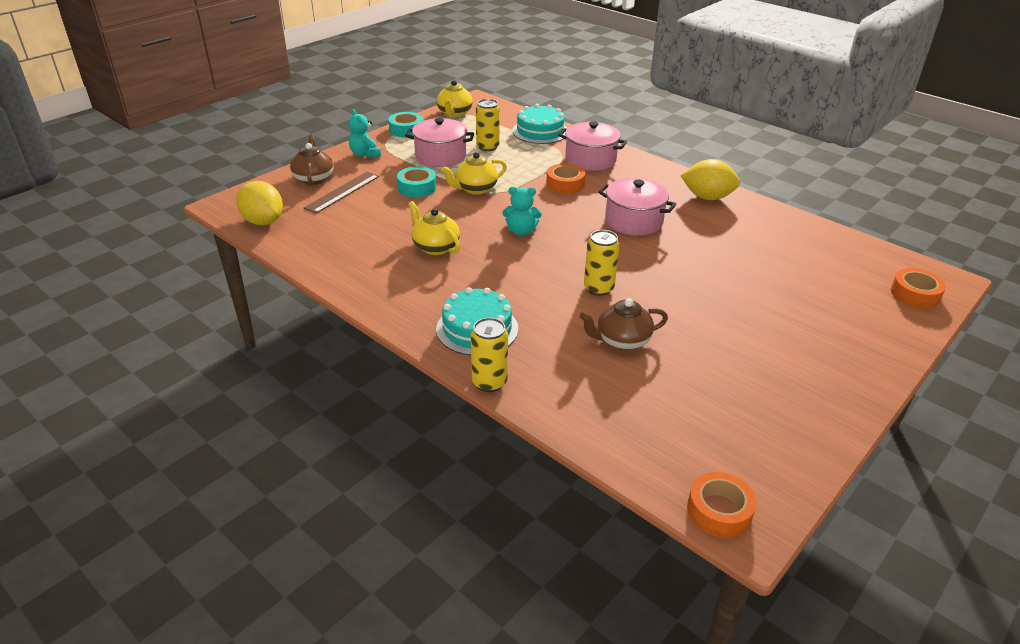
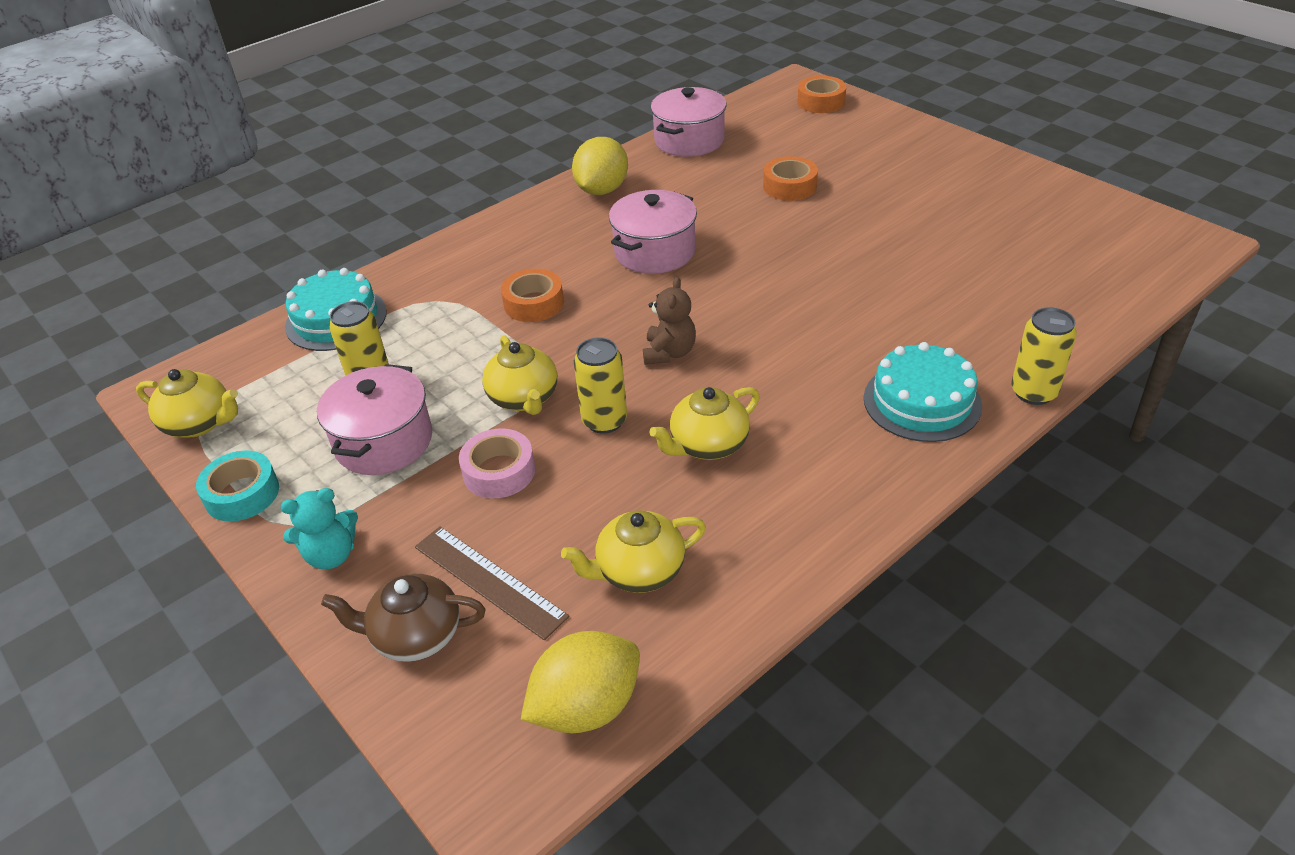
camera: 80 degrees left, 5 degrees up
turquoise tape [397,166,436,197] -> pink tape [459,428,535,498]
turquoise teddy bear [502,187,542,236] -> brown teddy bear [643,277,696,365]
pink pot [558,122,627,171] -> pink pot moved to [651,87,726,157]
brown teapot [579,298,668,351] -> none
yellow can [584,230,620,296] -> yellow can moved to [574,337,627,434]
orange tape [687,472,757,538] -> orange tape moved to [763,156,818,201]
none -> yellow teapot [561,510,706,593]

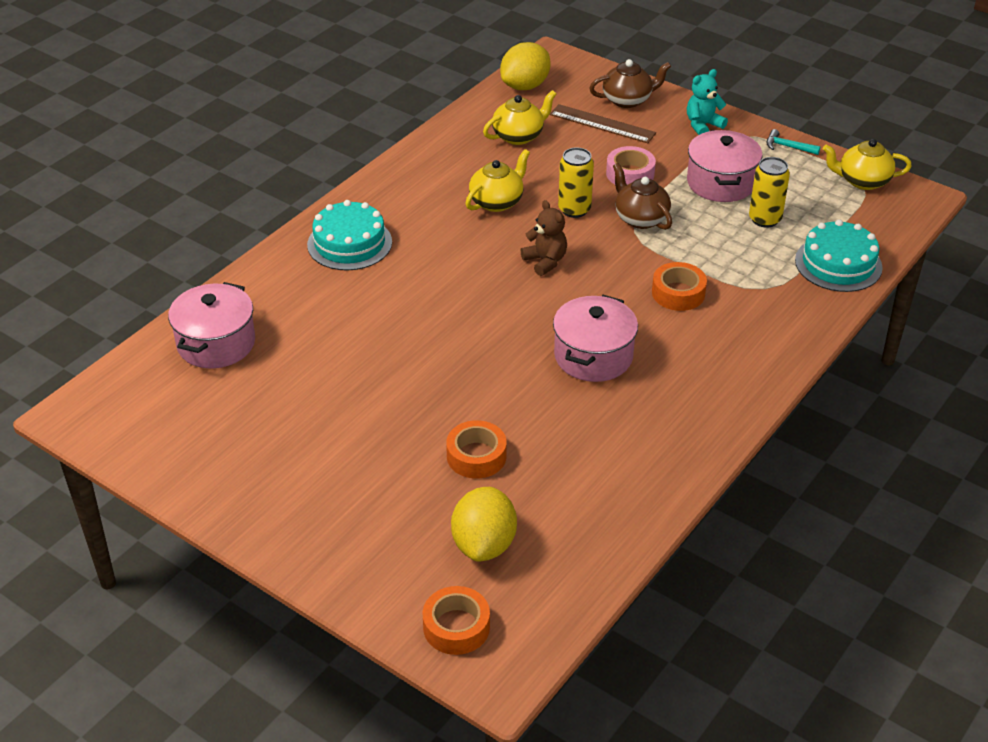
camera: 165 degrees right, 0 degrees up
turquoise tape [196,451,279,522] -> turquoise hammer [767,129,820,155]
yellow teapot [482,335,557,415] -> brown teapot [613,163,672,230]
yellow lemon [572,137,628,195] -> yellow lemon moved to [451,487,517,562]
brown teddy bear [643,277,696,365] -> brown teddy bear turned 150 degrees clockwise [521,200,567,276]
pink pot [651,87,726,157] -> pink pot moved to [168,282,255,368]
yellow can [1011,307,1077,405] -> none

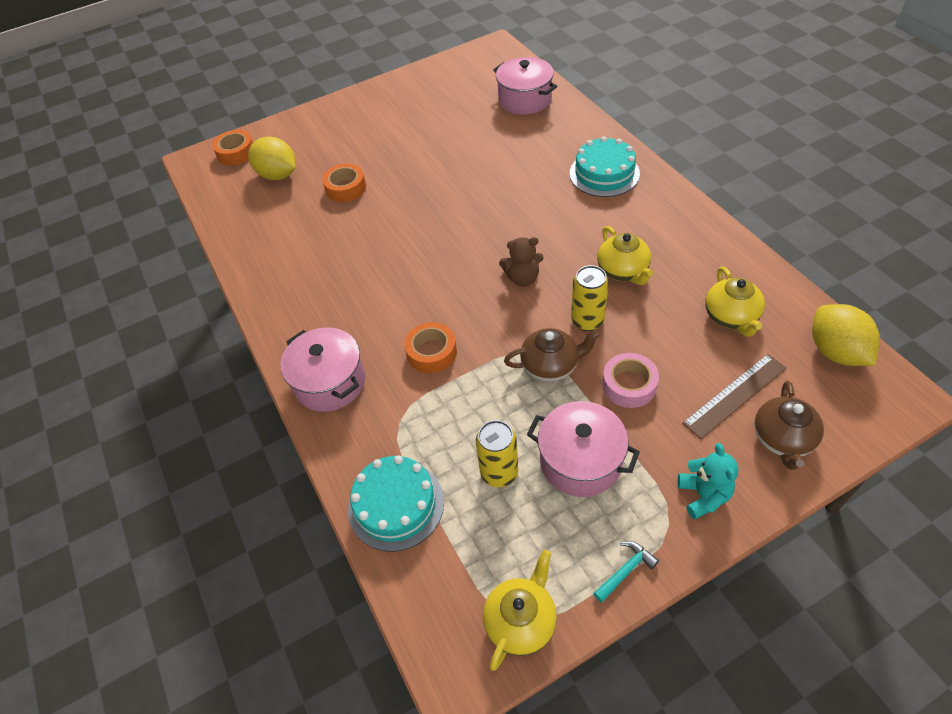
camera: 120 degrees right, 10 degrees up
pink pot [553,295,638,382] -> pink pot moved to [280,327,365,412]

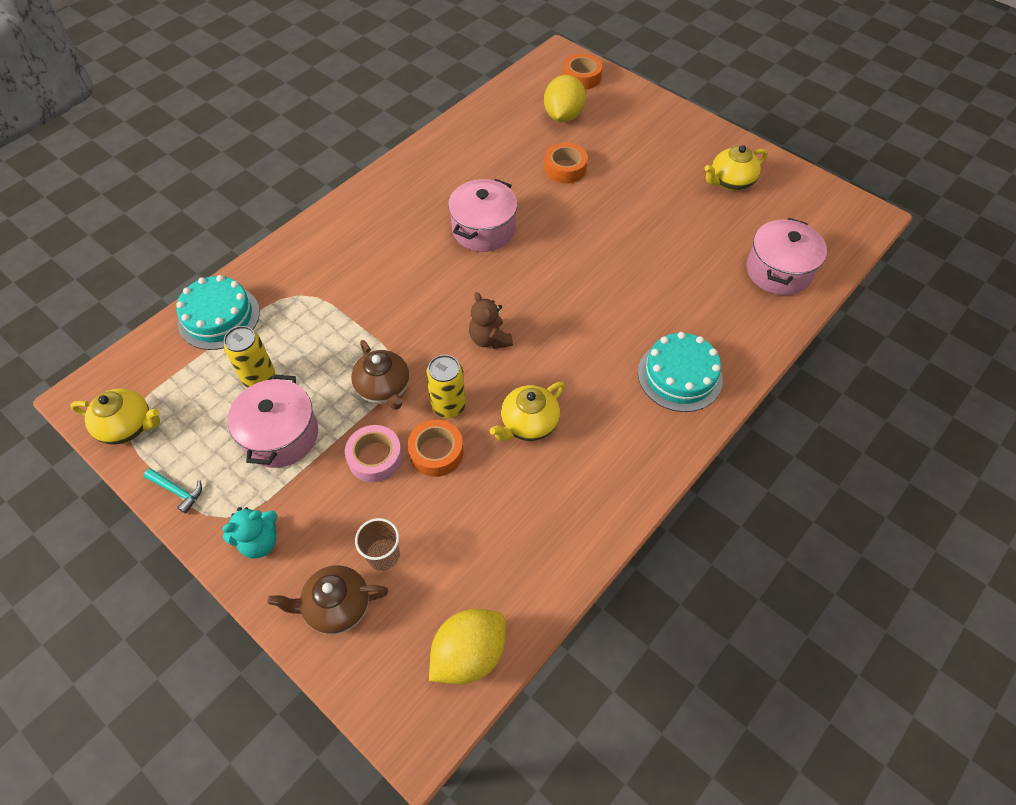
camera: 65 degrees right, 5 degrees up
pink pot [280,327,365,412] -> pink pot moved to [448,179,517,252]
orange tape [404,322,457,373] -> orange tape moved to [407,420,464,477]
brown ruler [682,354,787,439] -> brown cup [355,518,400,571]
yellow teapot [705,267,765,337] -> yellow teapot moved to [705,145,767,191]

